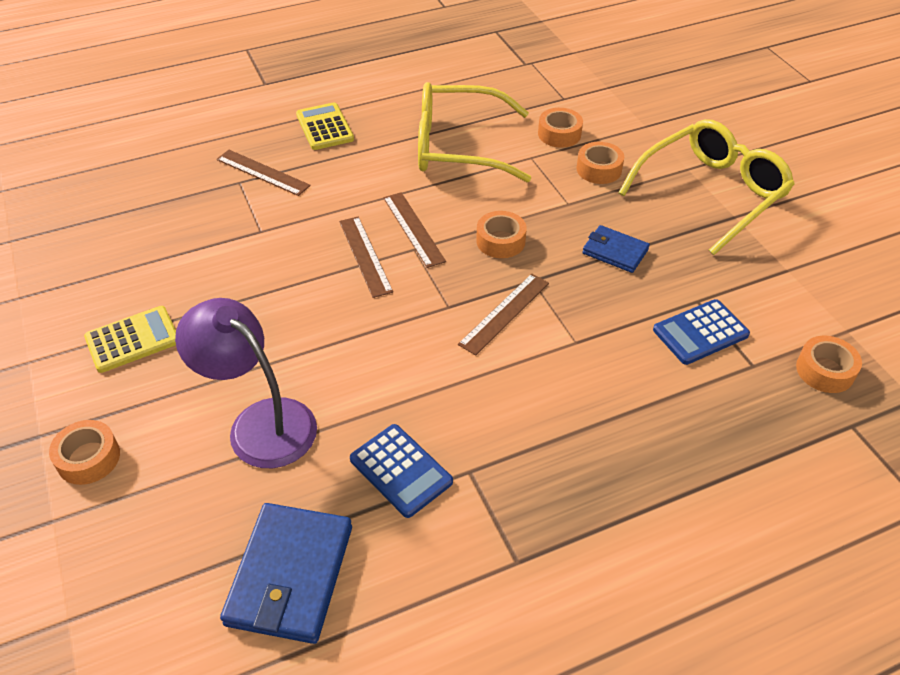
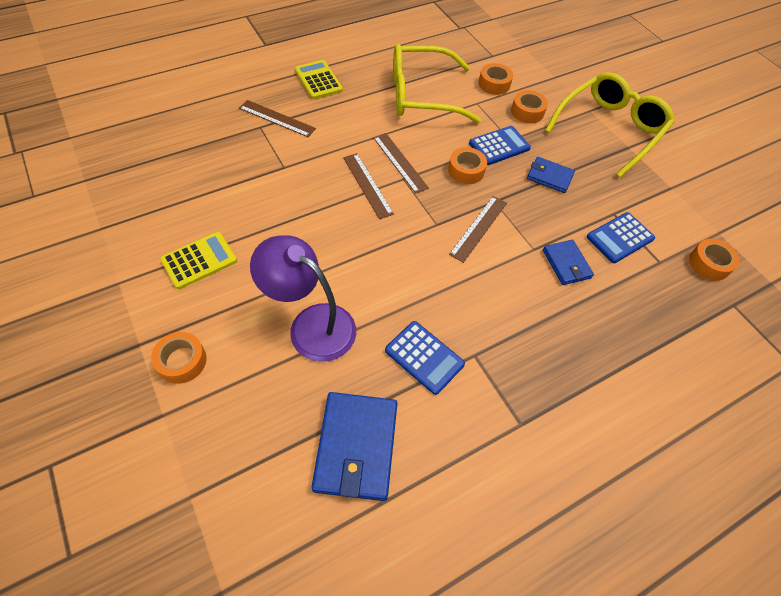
camera: 10 degrees left, 10 degrees up
none -> blue calculator [469,126,531,165]
none -> blue wallet [543,240,594,285]

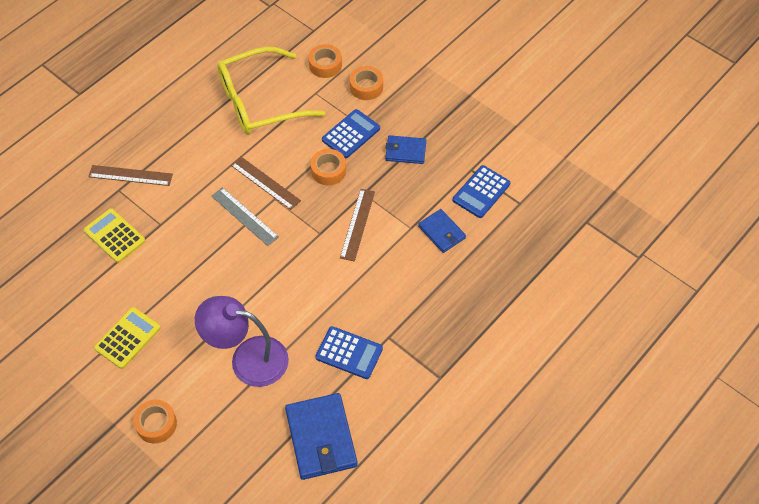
camera: 15 degrees left, 0 degrees up
yellow calculator [295,60,343,99] -> yellow calculator moved to [84,208,145,263]
brown ruler [343,153,394,219] -> grey ruler [211,187,279,246]
yellow glasses [545,72,674,178] -> none
orange tape [689,239,739,281] -> none

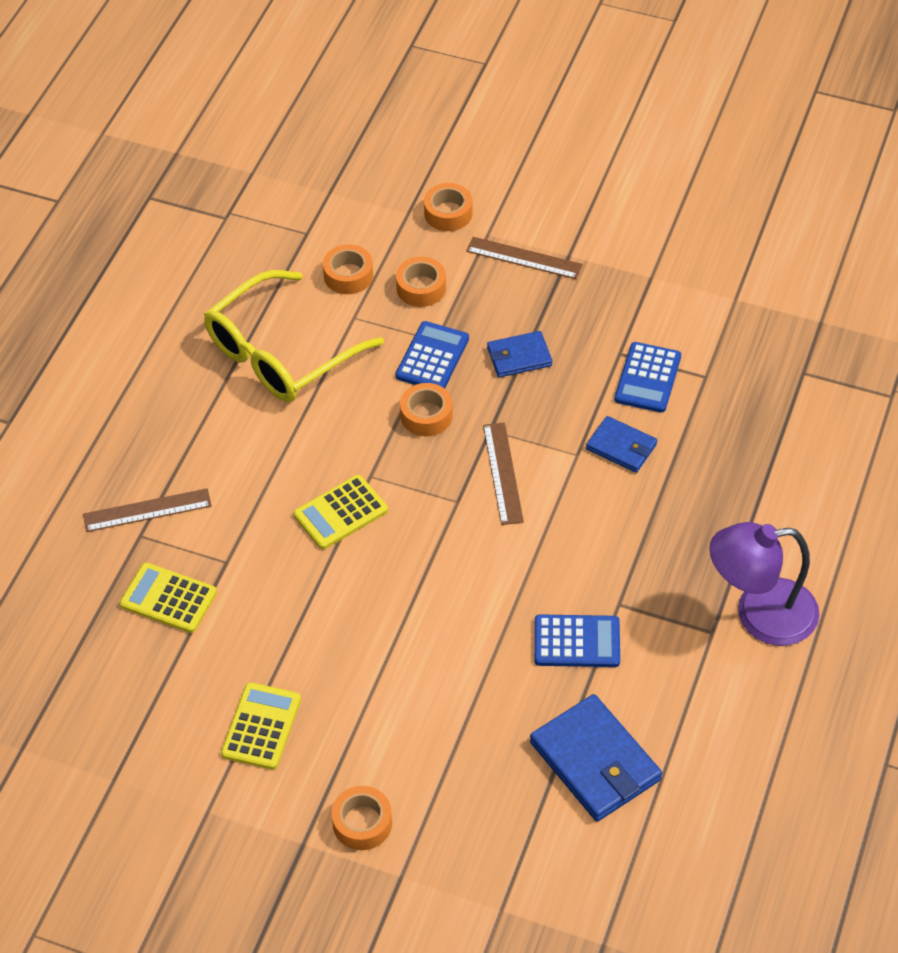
camera: 20 degrees left, 5 degrees down
purple lamp [195,296,289,387] -> purple lamp moved to [710,522,819,646]
grey ruler [211,187,279,246] -> yellow calculator [294,475,388,549]
brown ruler [231,157,301,210] -> brown ruler moved to [466,237,583,279]
none -> orange tape [424,183,473,231]

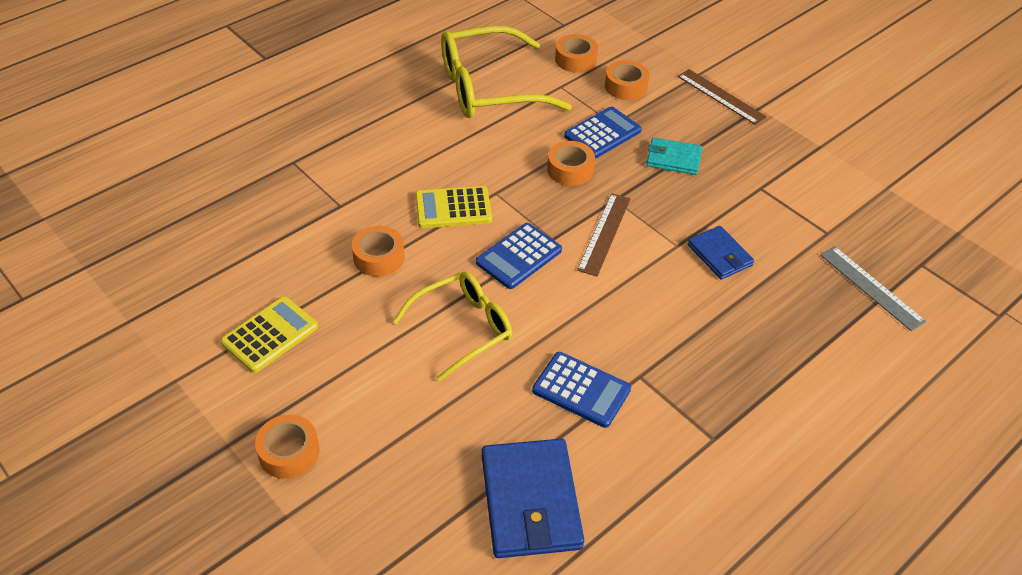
camera: 25 degrees right, 5 degrees down
brown ruler [83,488,211,532] -> none
yellow calculator [120,563,217,633] -> none
orange tape [424,183,473,231] -> orange tape moved to [352,226,405,277]
blue wallet [487,331,552,377] -> turquoise wallet [646,137,702,175]
blue calculator [614,342,681,413] -> blue calculator moved to [476,223,562,289]
purple lamp [710,522,819,646] -> none
none -> yellow glasses [393,271,512,382]
none -> grey ruler [820,246,926,331]

